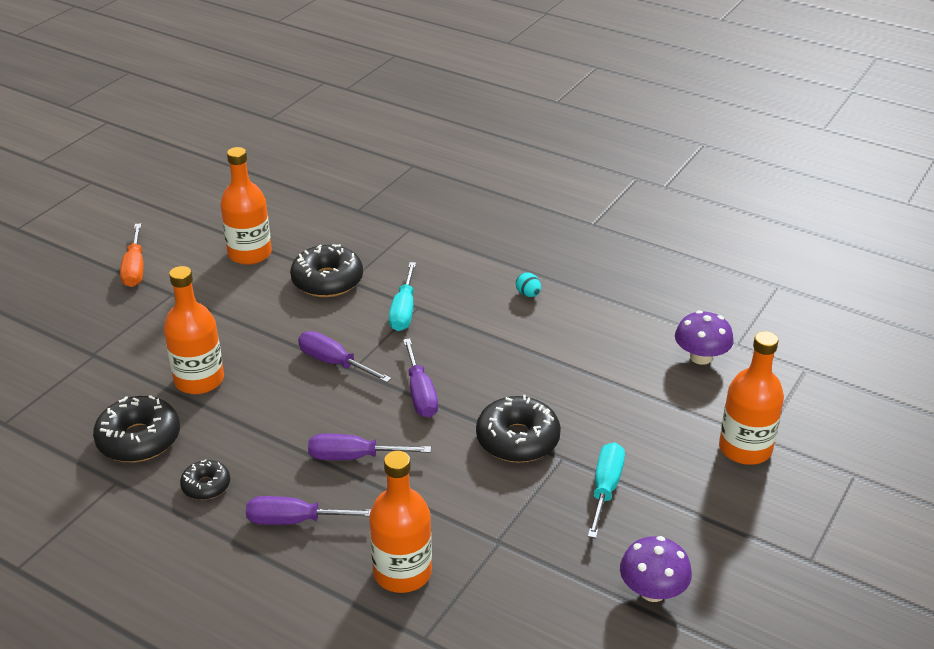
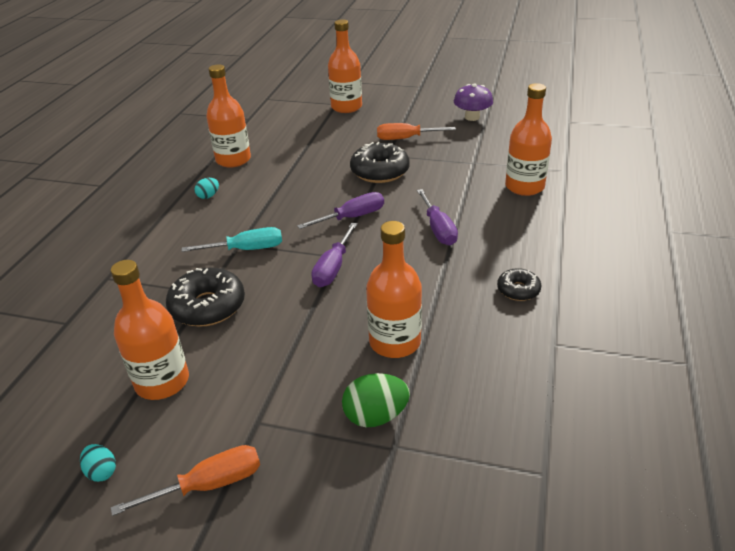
camera: 105 degrees left, 0 degrees up
black donut [93,395,180,462] -> none
purple screwdriver [246,496,371,525] -> none
turquoise screwdriver [588,442,625,538] -> orange screwdriver [377,123,456,140]
purple mushroom [675,310,734,365] -> none
none -> turquoise egg [80,444,116,482]
none -> orange bottle [206,65,251,168]
none -> green egg [342,373,410,427]

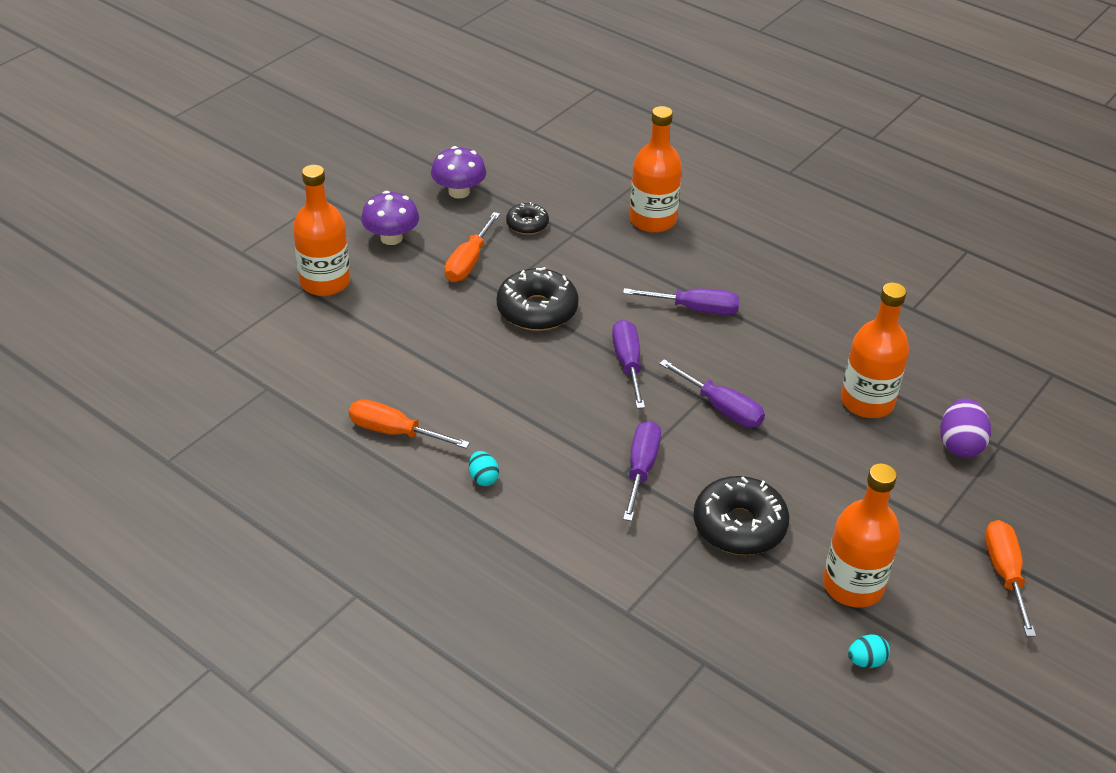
camera: 70 degrees left, 5 degrees up
turquoise egg [80,444,116,482] -> turquoise egg moved to [848,634,890,668]
turquoise screwdriver [182,227,282,252] -> purple screwdriver [623,420,661,521]
orange bottle [206,65,251,168] -> orange screwdriver [349,399,470,448]
green egg [342,373,410,427] -> purple egg [940,398,991,458]
black donut [497,268,541,301] -> black donut moved to [506,202,549,235]
none -> purple mushroom [361,191,419,245]

